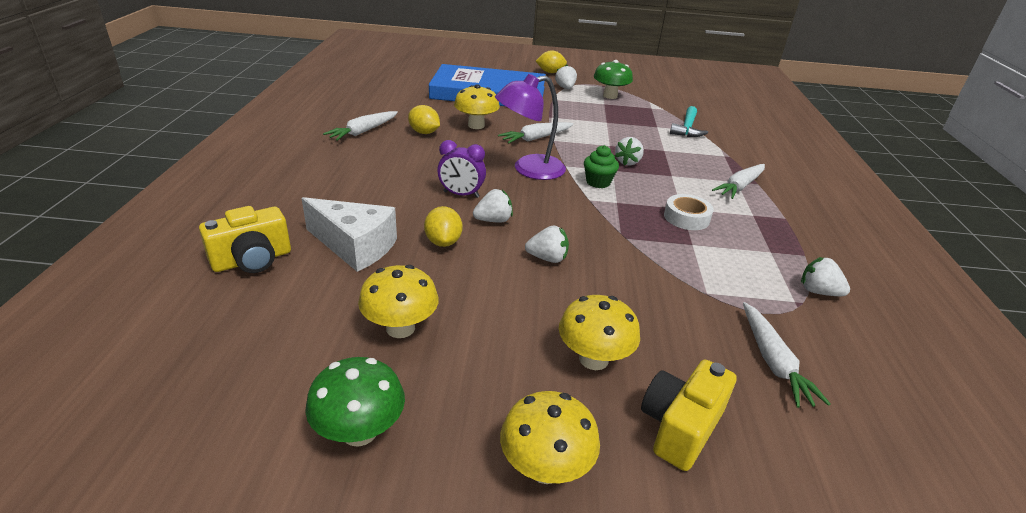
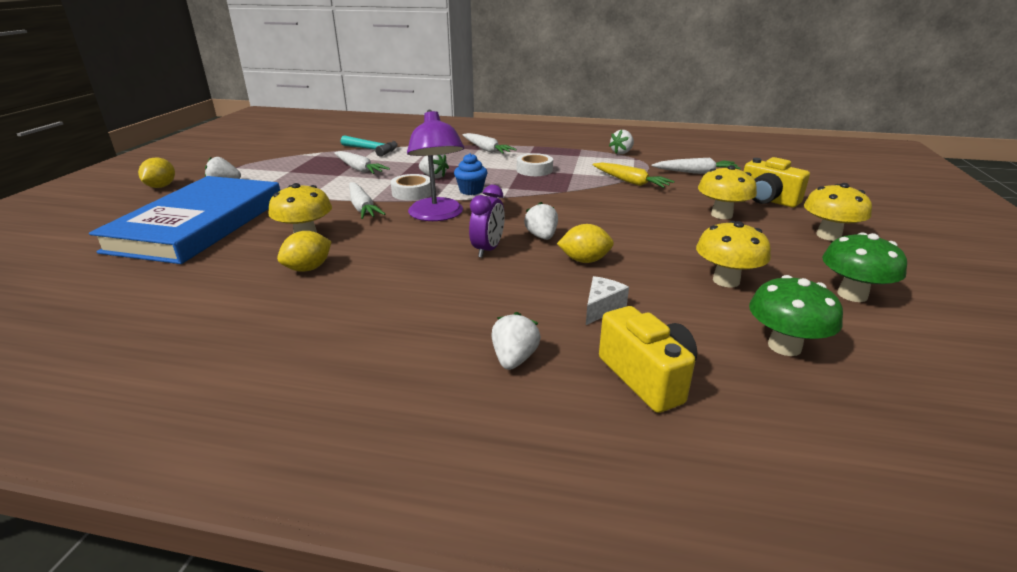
camera: 80 degrees left, 5 degrees down
white cheese [302,197,397,272] -> white cheese [586,276,629,325], size x0.52
white carrot [323,111,398,141] -> white carrot moved to [334,151,390,174]
white strawberry [525,226,569,263] -> white strawberry moved to [492,312,541,370]
green cupcake [584,145,619,188] -> blue cupcake [454,153,488,195]
green mushroom [594,60,633,99] -> green mushroom moved to [749,275,843,356]
none -> white tape [391,174,431,201]
none -> yellow carrot [592,163,675,188]

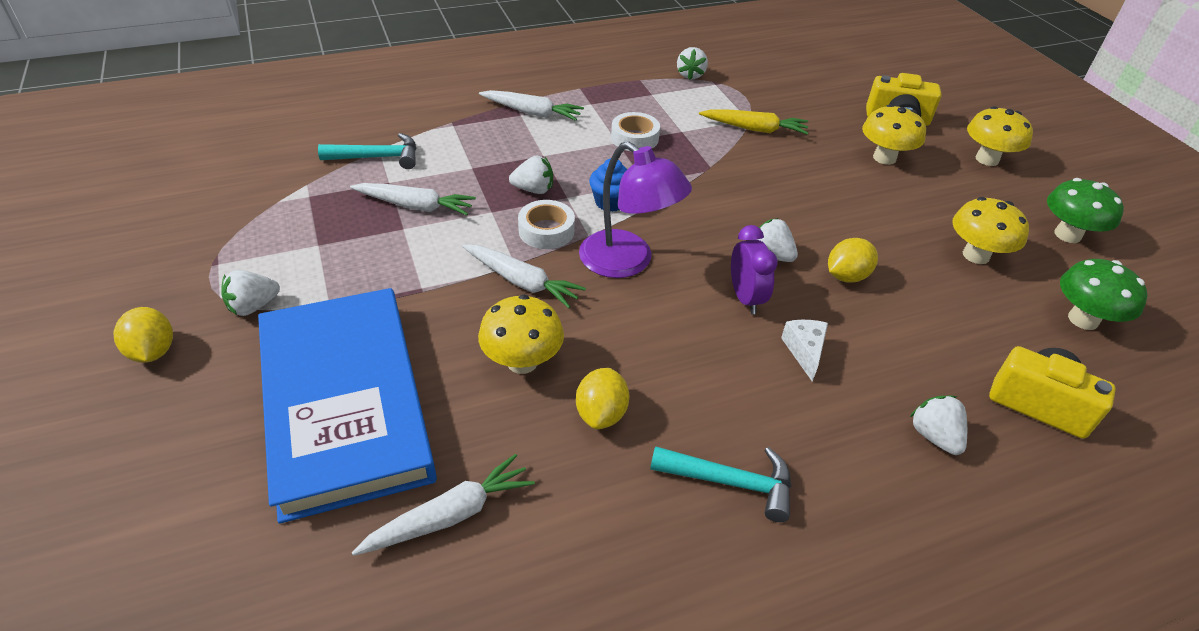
camera: 35 degrees left, 15 degrees up
white cheese [586,276,629,325] -> white cheese moved to [781,320,828,382]
white carrot [651,158,741,174] -> white carrot moved to [352,454,535,556]
none -> turquoise hammer [650,446,791,522]

